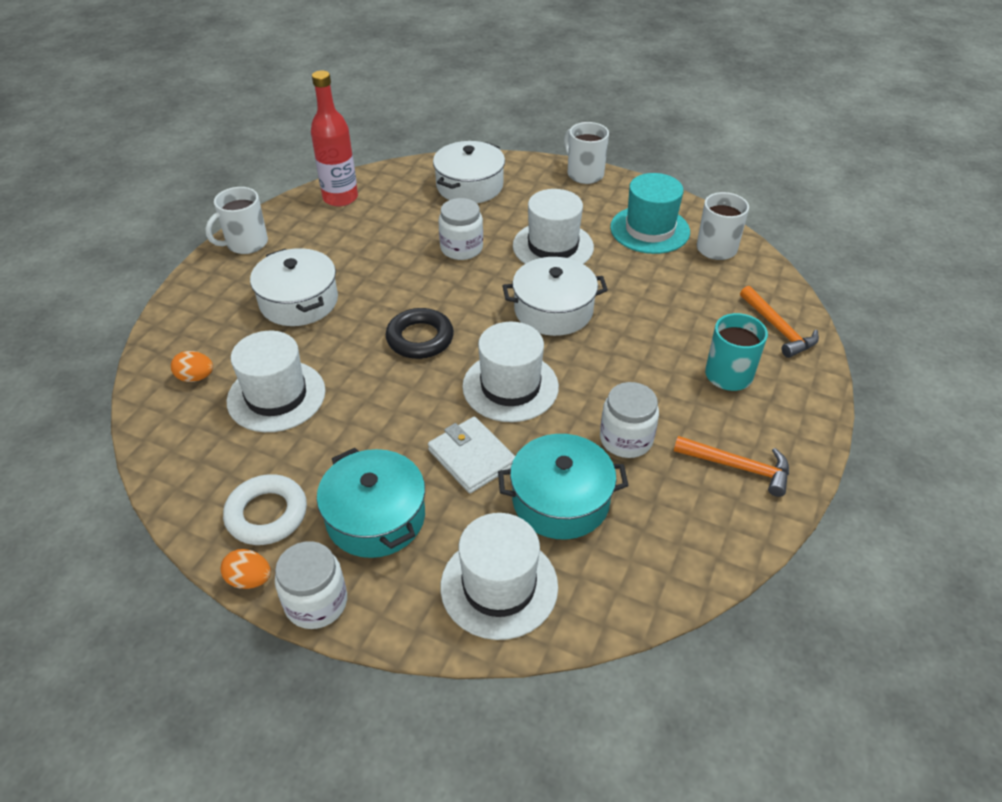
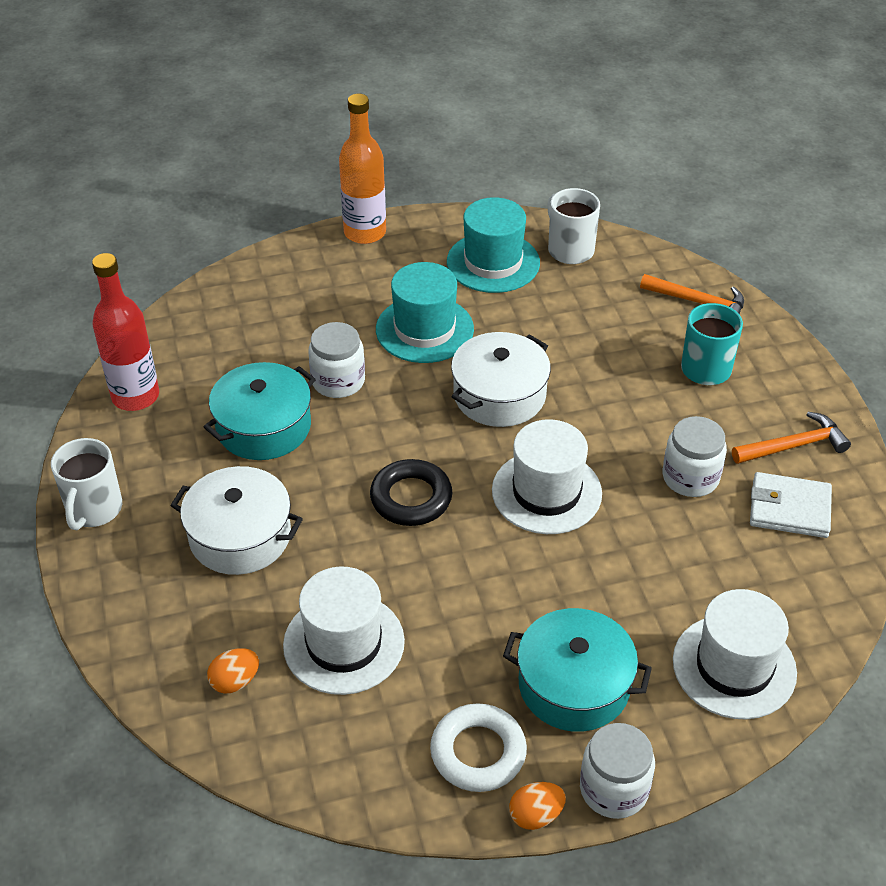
camera: 40 degrees left, 0 degrees up
white wallet [428,417,515,493] -> white wallet moved to [750,472,832,538]
white pot [433,141,505,203] -> none
turquoise pot [498,434,629,540] -> turquoise pot moved to [204,362,316,460]
white hat [513,189,594,264] -> turquoise hat [376,262,474,363]
white mug [564,122,609,184] -> orange bottle [339,94,386,244]

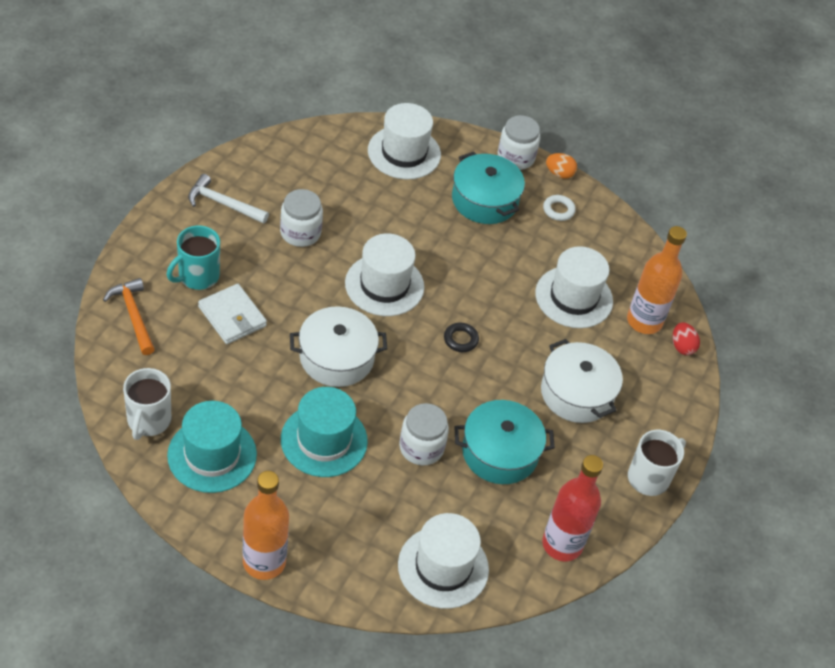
camera: 145 degrees left, 5 degrees up
orange egg [207,648,259,694] -> orange bottle [627,226,687,334]
black ring [370,459,452,526] -> black ring [444,323,479,352], size x0.59
white ring [430,703,527,792] -> white ring [543,195,576,221], size x0.59
orange hammer [732,412,851,464] -> white hammer [188,174,269,224]
white wallet [750,472,832,538] -> white wallet moved to [198,284,267,344]
none -> white hat [398,513,489,609]
none -> red egg [672,322,700,355]

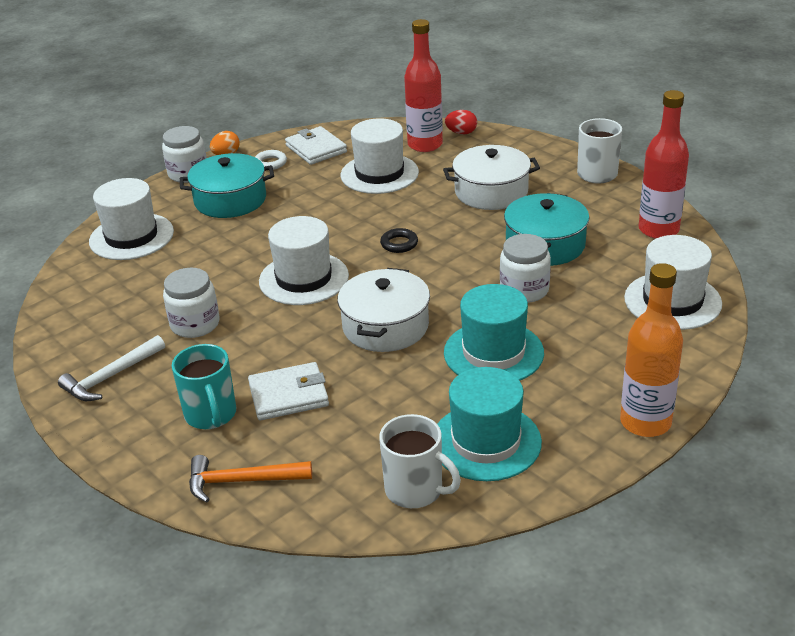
camera: 60 degrees left, 15 degrees down
orange bottle [627,226,687,334] -> red bottle [404,19,443,152]
none -> white wallet [285,126,347,165]

